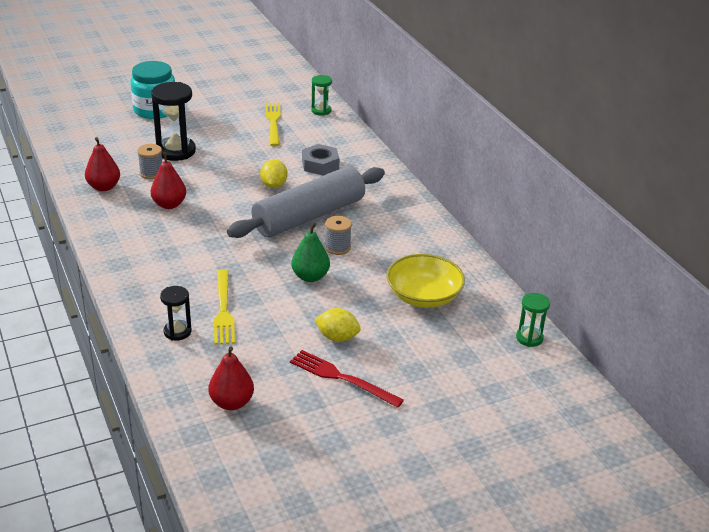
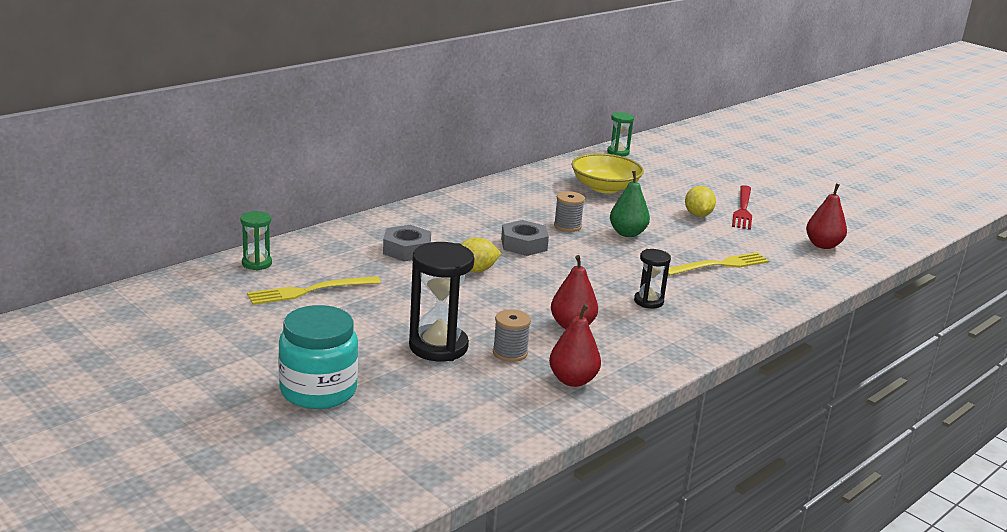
camera: 110 degrees left, 10 degrees down
black hourglass [160,286,192,340] -> black hourglass moved to [634,249,671,308]
grey rolling pin [227,167,385,238] -> grey nut [501,220,549,256]

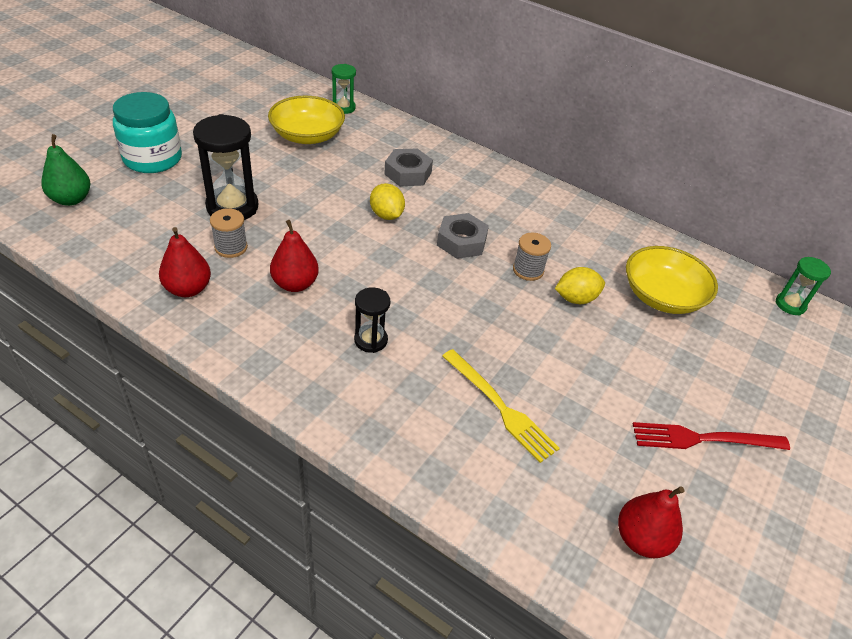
camera: 75 degrees right, 20 degrees up
yellow fork [247,276,381,305] -> yellow bowl [268,96,345,144]
green pear [610,171,650,237] -> green pear moved to [41,134,91,206]
yellow lemon [685,186,716,217] -> yellow lemon moved to [555,267,605,304]

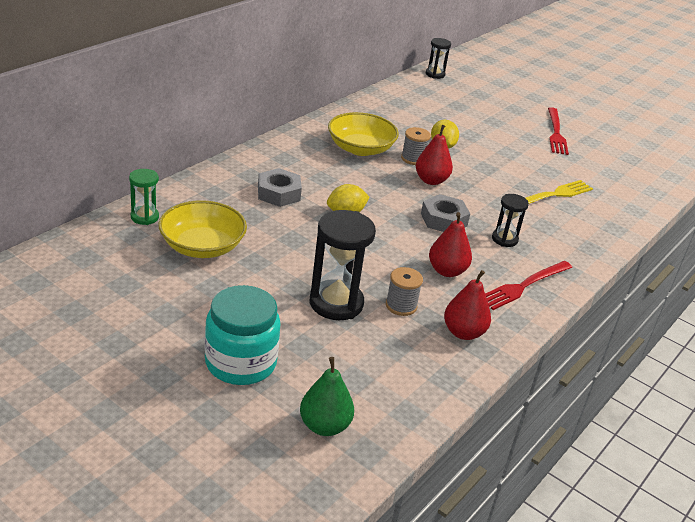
camera: 85 degrees left, 10 degrees down
grey nut [437,213,489,259] -> grey nut moved to [421,194,470,232]
red pear [618,486,684,558] -> red pear moved to [416,125,453,185]
yellow bowl [626,246,718,314] -> yellow bowl moved to [328,112,399,156]
green hourglass [776,257,831,315] -> black hourglass [426,38,451,79]
none -> red fork [485,261,572,310]

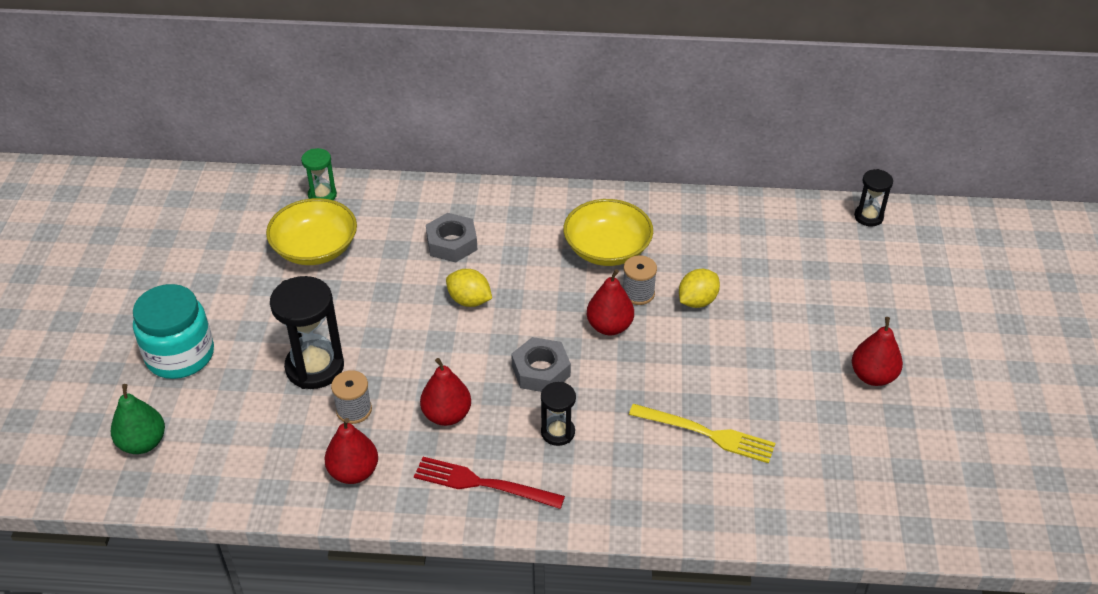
camera: 60 degrees right, 10 degrees up
red fork [548,107,569,155] -> red pear [852,317,903,386]

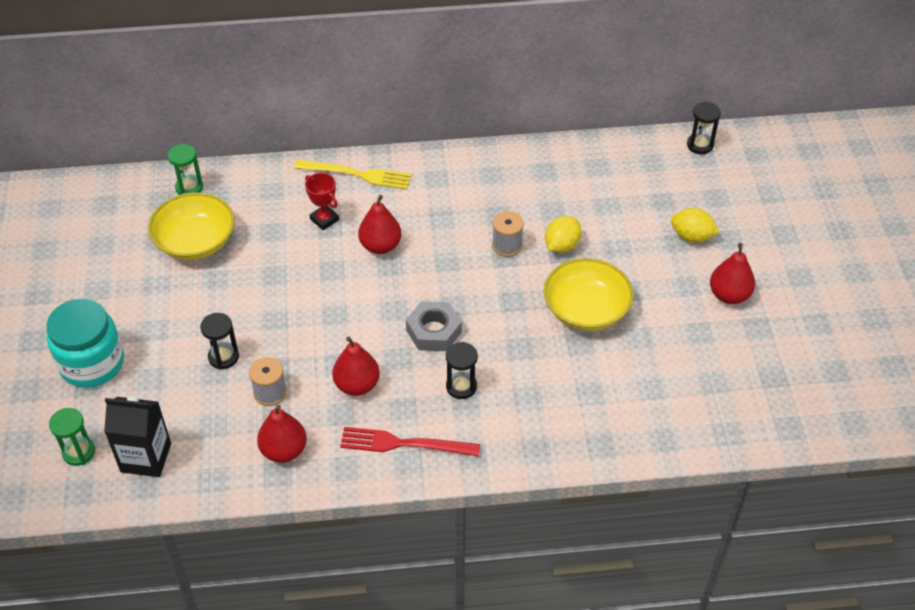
camera: 10 degrees left, 5 degrees up
green pear [111,384,165,454] -> green hourglass [49,408,95,466]
black hourglass [270,276,344,389] -> black hourglass [200,313,239,370], size x0.56
grey nut [426,213,477,262] -> red trophy [305,173,339,230]
yellow lemon [446,269,492,307] -> yellow lemon moved to [671,208,719,243]
yellow bowl [563,199,653,266] -> yellow bowl moved to [544,258,634,331]
red pear [587,269,634,335] -> red pear moved to [358,195,401,254]
yellow fork [629,404,775,463] -> yellow fork moved to [294,160,412,189]
none -> black carton [104,396,171,477]

